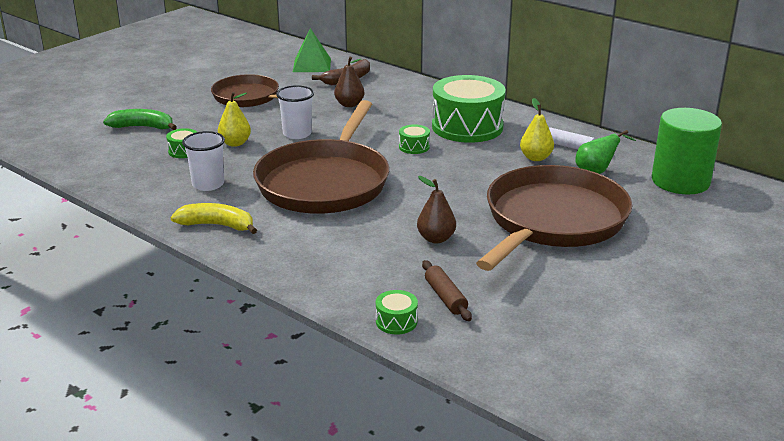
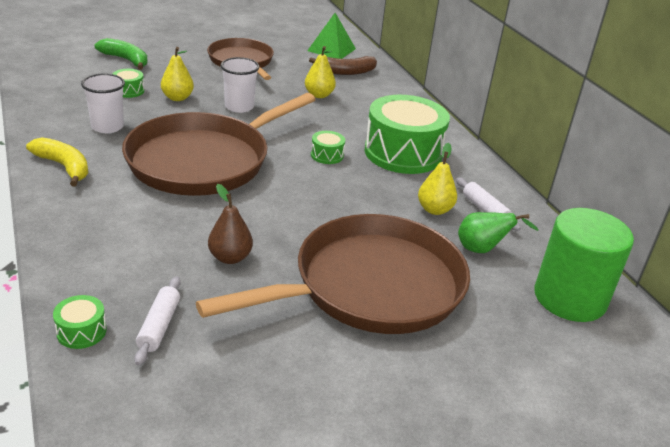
camera: 25 degrees right, 5 degrees up
brown pear [334,57,364,107] -> yellow pear [305,46,336,98]
brown rolling pin [422,260,472,321] -> white rolling pin [134,277,180,366]

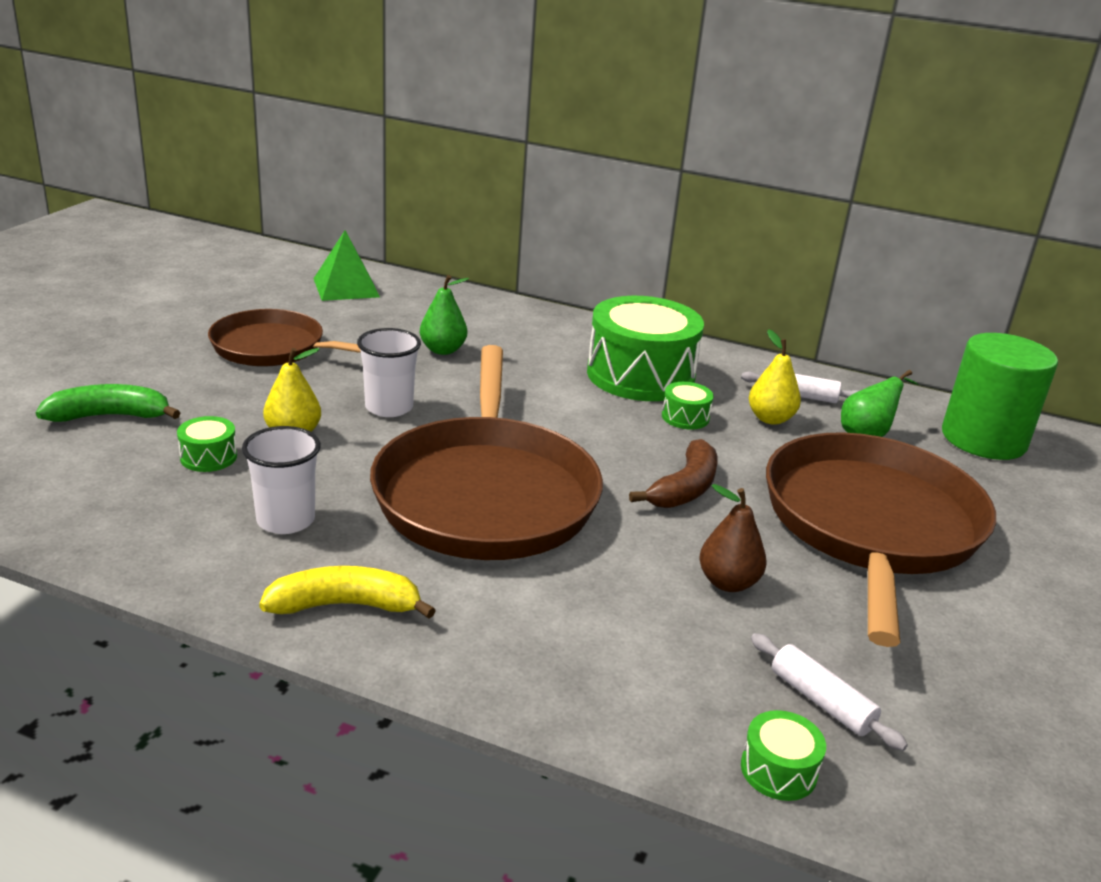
camera: 45 degrees left, 5 degrees down
yellow pear [305,46,336,98] -> green pear [420,275,469,355]
brown banana [309,56,377,75] -> brown banana moved to [629,439,717,508]
green drum [311,131,345,164] -> green drum moved to [662,382,714,430]

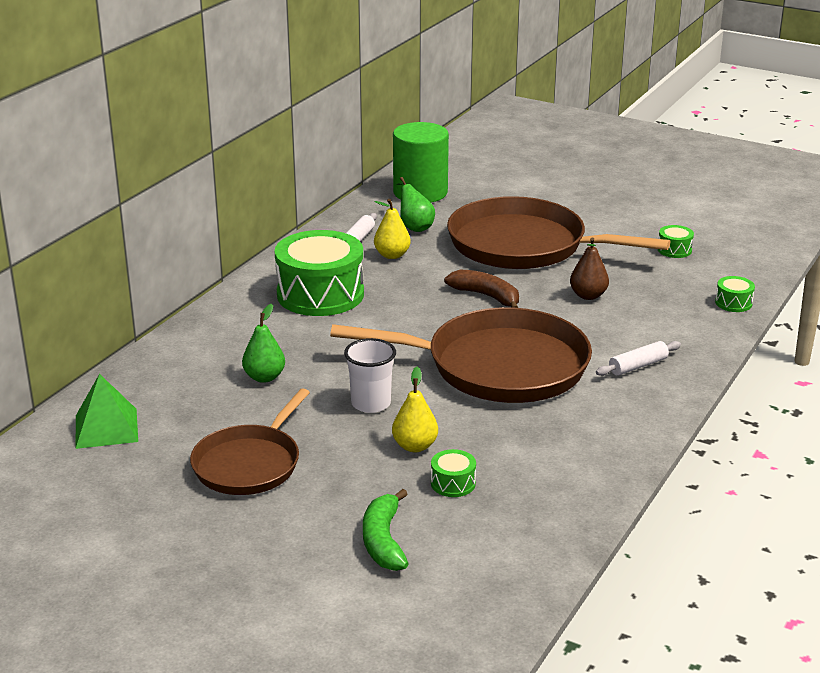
camera: 80 degrees left, 0 degrees up
white cup [242,426,321,534] -> none
yellow banana [259,566,436,619] -> none
green drum [662,382,714,430] -> green drum moved to [658,225,694,258]
white rolling pin [751,633,908,751] -> white rolling pin moved to [596,341,681,376]

